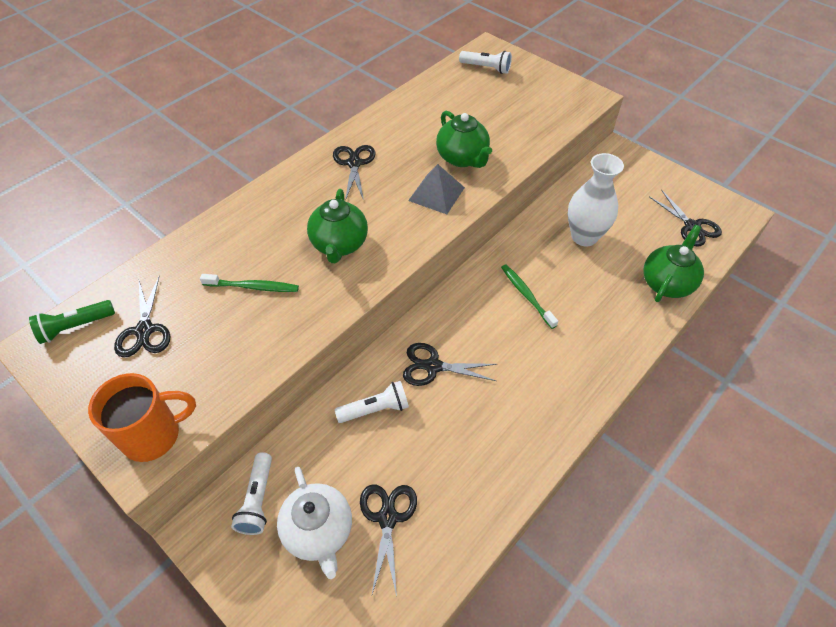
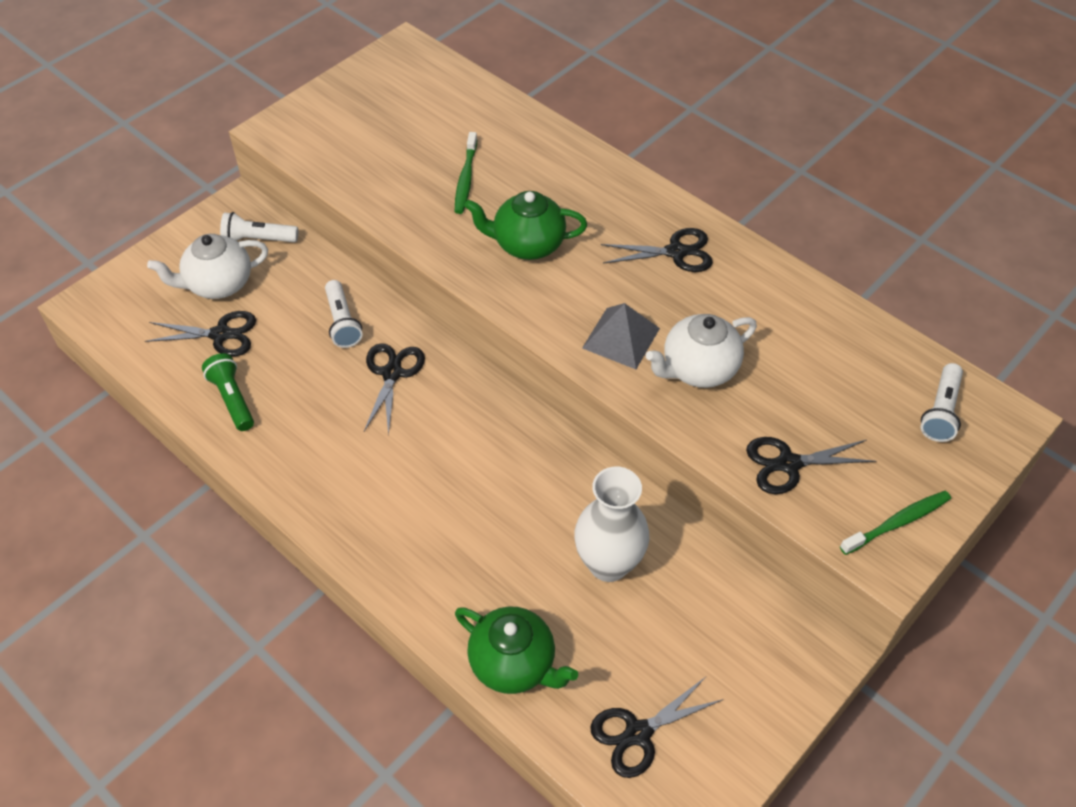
camera: 90 degrees right, 0 degrees up
green flashlight [29,300,115,344] -> green flashlight moved to [202,353,254,431]
orange mug [88,373,196,462] -> none
black scissors [114,277,170,358] -> black scissors moved to [746,437,876,494]
green teapot [436,111,492,168] -> white teapot [646,314,757,388]
green toothbrush [501,264,558,329] -> green toothbrush moved to [840,491,951,555]

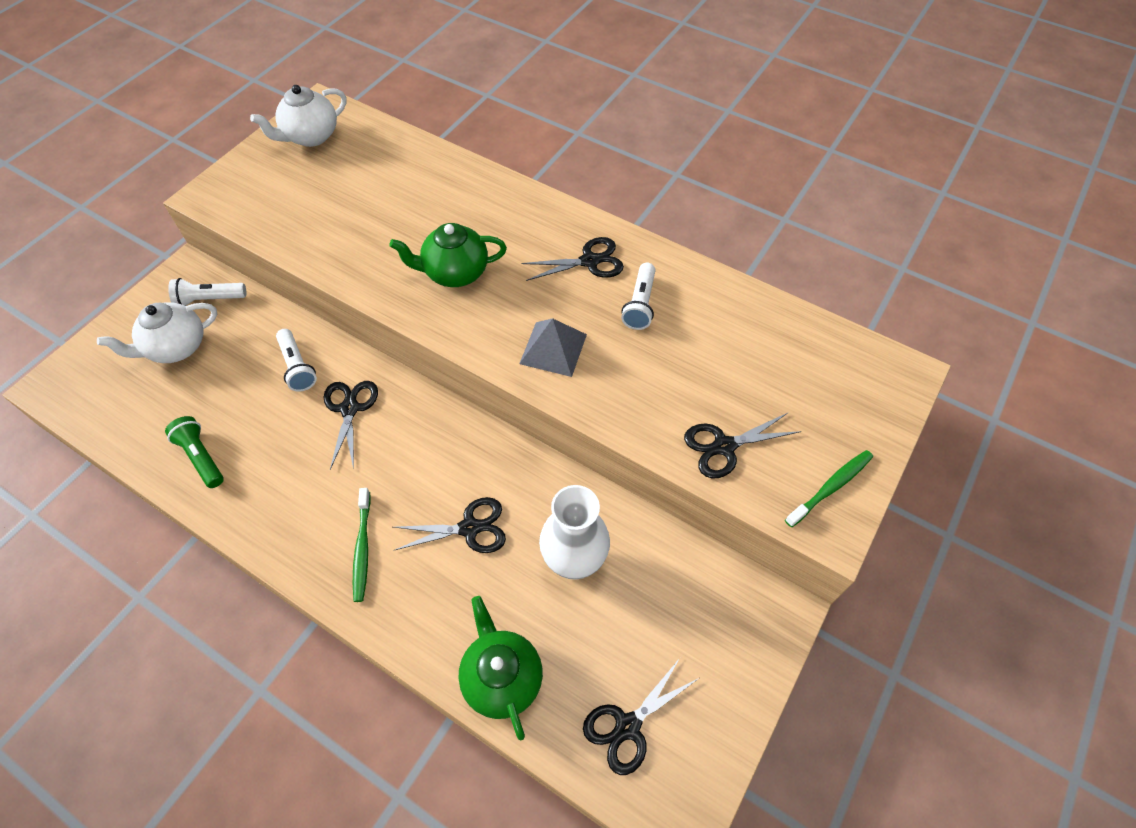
camera: 10 degrees left, 5 degrees up
black scissors [145,311,256,357] -> black scissors moved to [394,497,506,553]
green toothbrush [455,132,477,214] -> green toothbrush moved to [353,488,371,602]
green teapot [455,607,578,694] -> green teapot turned 135 degrees counterclockwise [458,596,543,740]
white teapot [646,314,757,388] -> white teapot moved to [250,85,346,147]
white flashlight [921,363,963,442] -> white flashlight moved to [621,263,655,330]

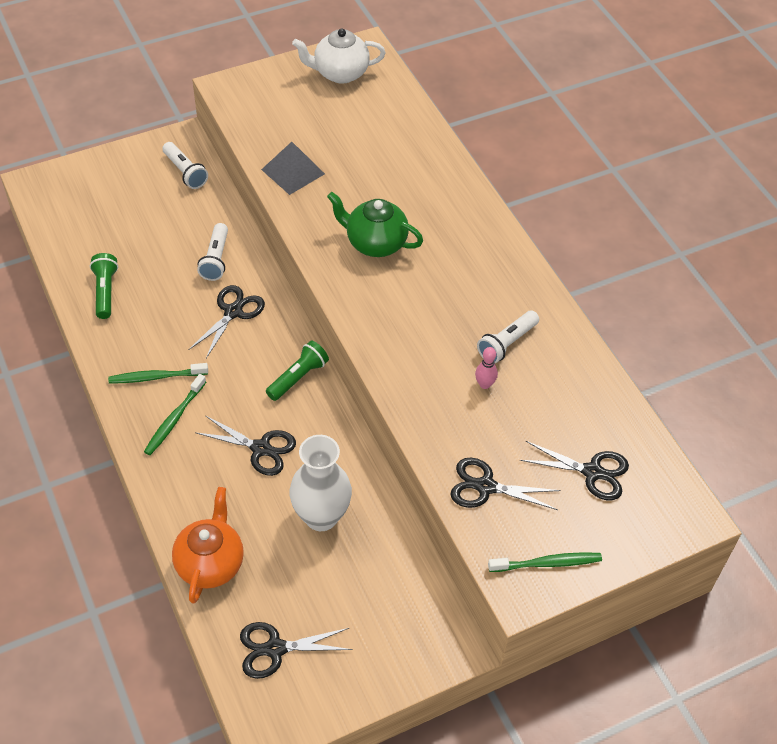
camera: 30 degrees right, 5 degrees down
white teapot [97,302,217,363] -> none
white flashlight [168,278,246,306] -> white flashlight turned 150 degrees counterclockwise [162,142,208,189]
green teapot [458,596,543,740] -> orange teapot [172,487,244,604]
grey pyramid [519,318,587,377] -> grey pyramid moved to [261,142,325,195]
black scissors [521,237,624,281] -> black scissors moved to [520,441,629,500]
none -> green toothbrush [108,363,208,384]
none -> green flashlight [266,341,329,401]
none -> pink bowling pin [475,347,498,389]

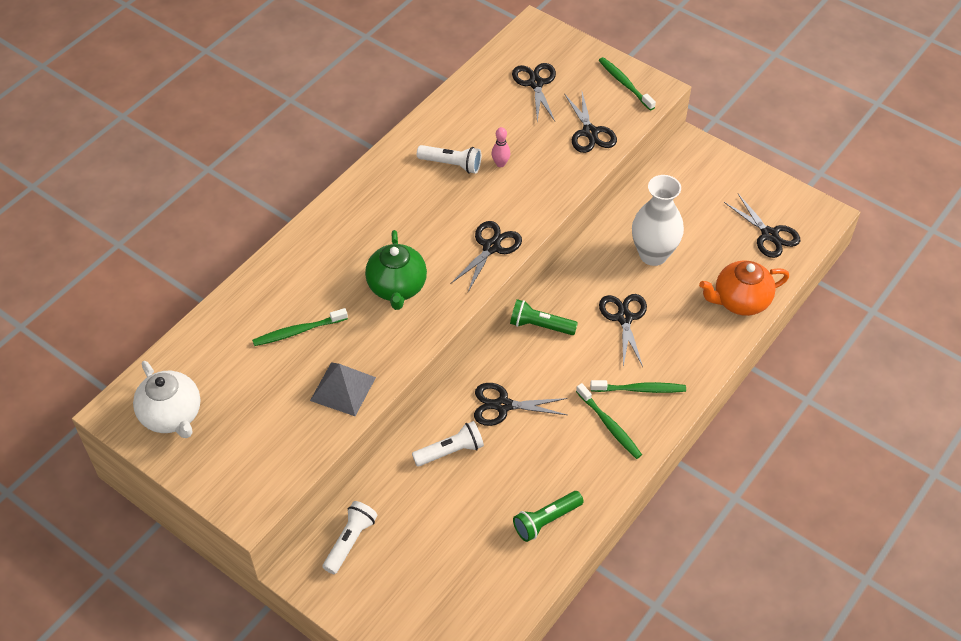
camera: 115 degrees left, 0 degrees up
none -> green toothbrush [252,308,348,346]
none -> black scissors [450,221,522,292]

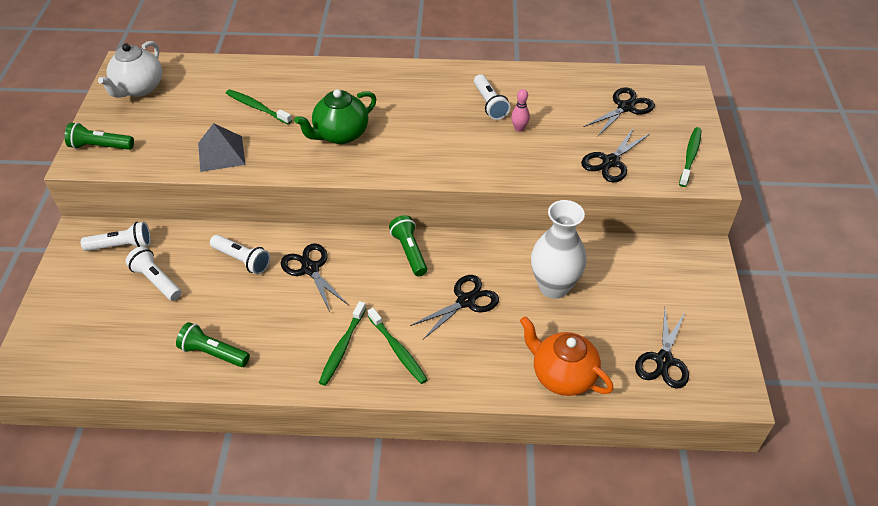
camera: 55 degrees right, 5 degrees down
black scissors [450,221,522,292] -> none
none -> green flashlight [65,122,134,150]
none -> white flashlight [126,246,182,301]

